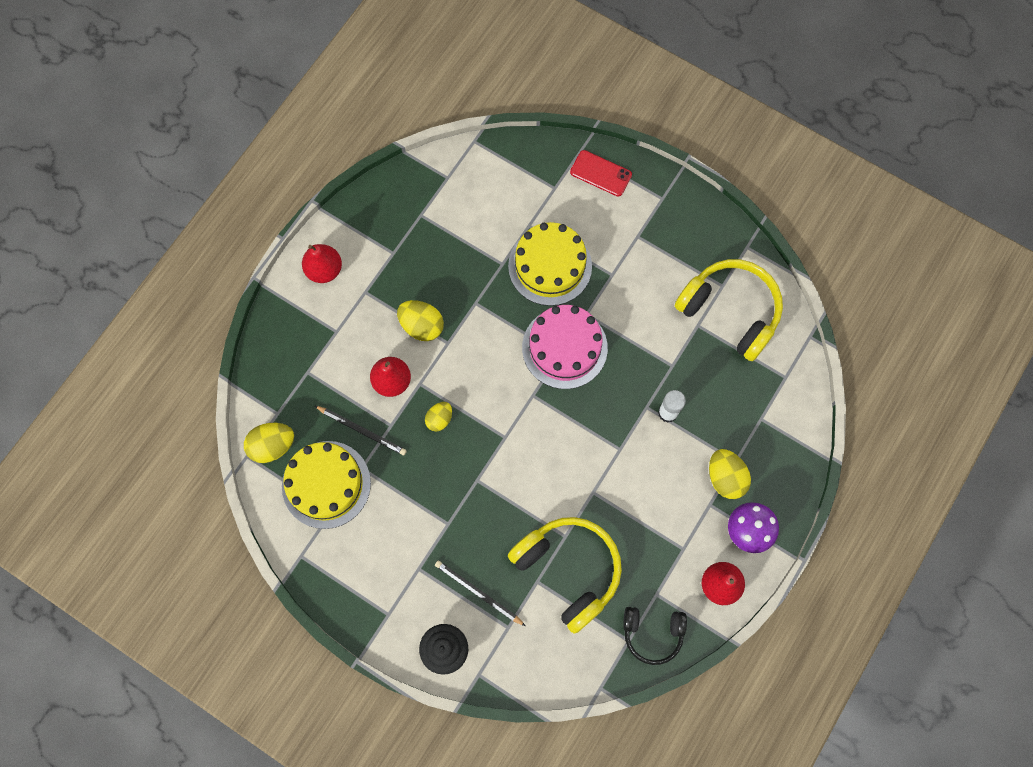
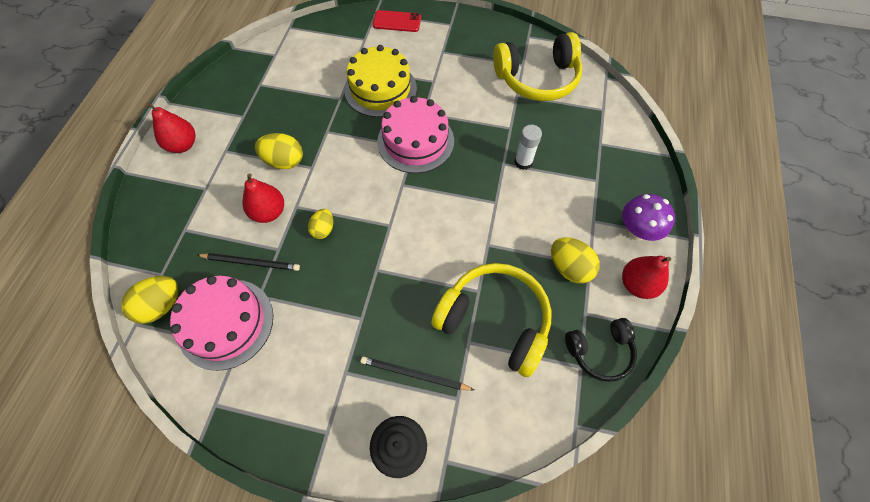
camera: 20 degrees left, 10 degrees down
yellow cake [282,441,371,529] -> pink cake [170,276,273,371]
yellow headphones [675,259,783,361] -> yellow headphones turned 150 degrees clockwise [493,32,582,101]
yellow egg [709,449,751,499] -> yellow egg moved to [551,237,600,283]

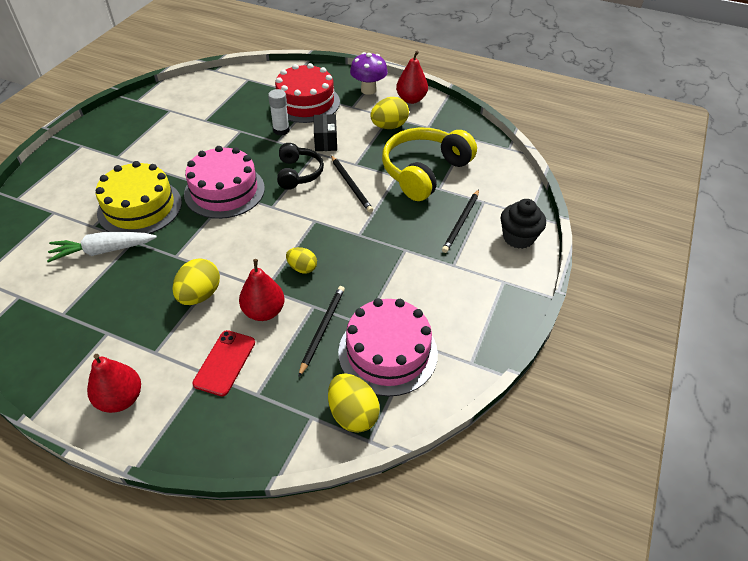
camera: 80 degrees left, 15 degrees down
red phone [372,10,421,32] -> red phone moved to [192,330,255,396]
yellow headphones [493,32,582,101] -> none
black headphones [565,318,637,382] -> black headphones moved to [277,143,324,190]
none -> white carrot [47,232,157,262]
none -> red cake [275,63,340,123]
none -> black box [314,114,337,151]
none -> black pencil [331,155,373,213]

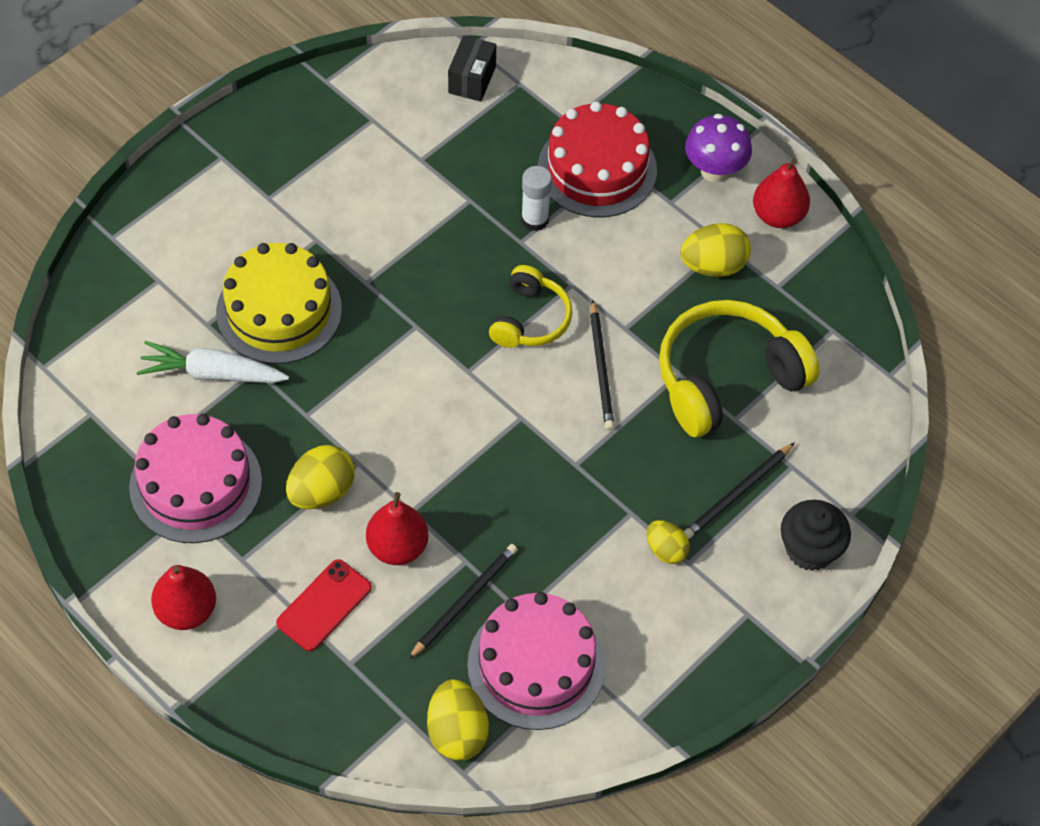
camera: 20 degrees right, 10 degrees up
pink cake [184,146,265,219] -> pink cake moved to [129,414,262,543]
black headphones [277,143,324,190] -> yellow headphones [489,265,572,348]
yellow egg [286,247,317,274] -> yellow egg moved to [647,520,690,564]
black box [314,114,337,151] -> black box moved to [448,35,496,102]

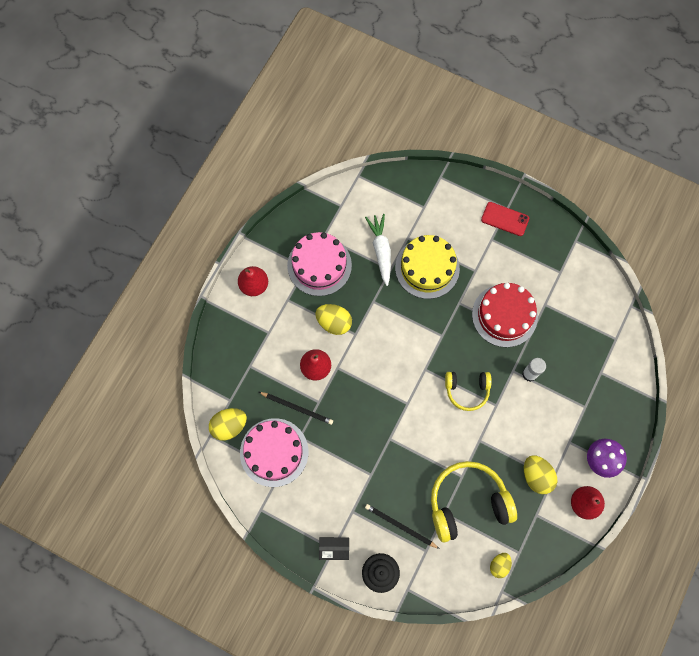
camera: 75 degrees right, 15 degrees up
red phone [276,559,372,651] -> red phone moved to [481,202,529,236]
black box [448,35,496,102] -> black box moved to [319,537,349,560]
red cake [538,101,657,217] -> red cake moved to [472,283,538,347]
black pencil [590,300,614,430] -> none
yellow egg [647,520,690,564] -> yellow egg moved to [490,553,512,578]
yellow headphones [659,300,820,437] -> yellow headphones turned 60 degrees counterclockwise [431,461,517,542]

